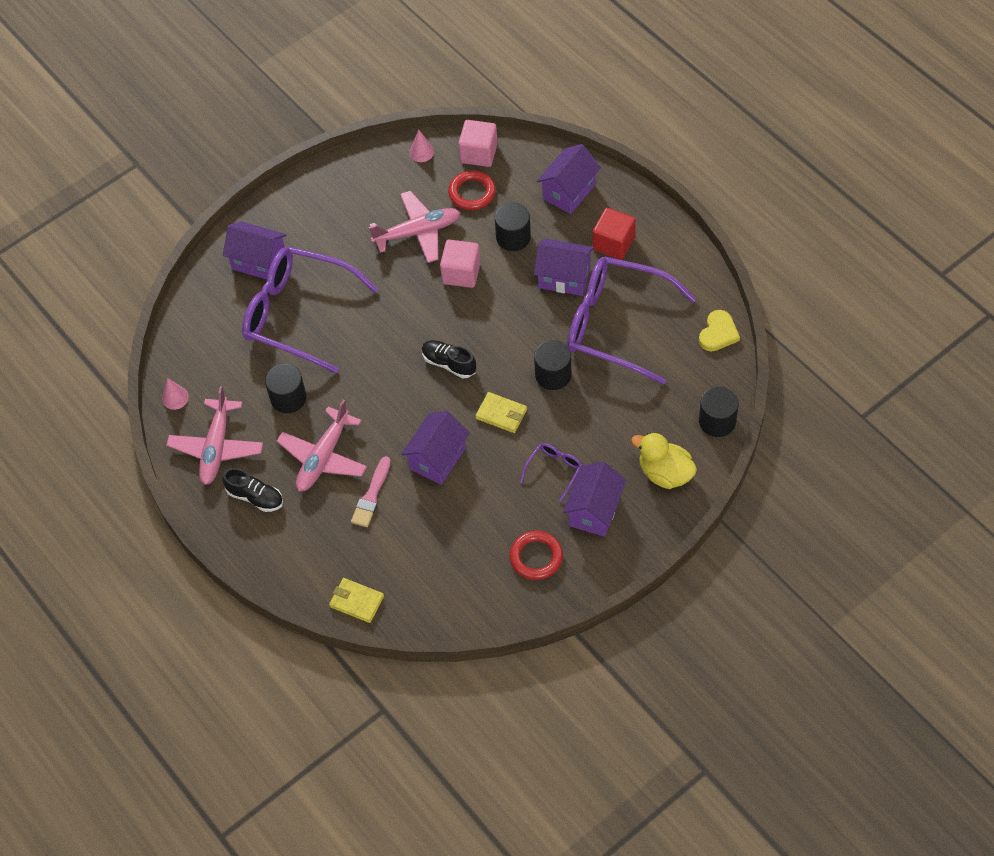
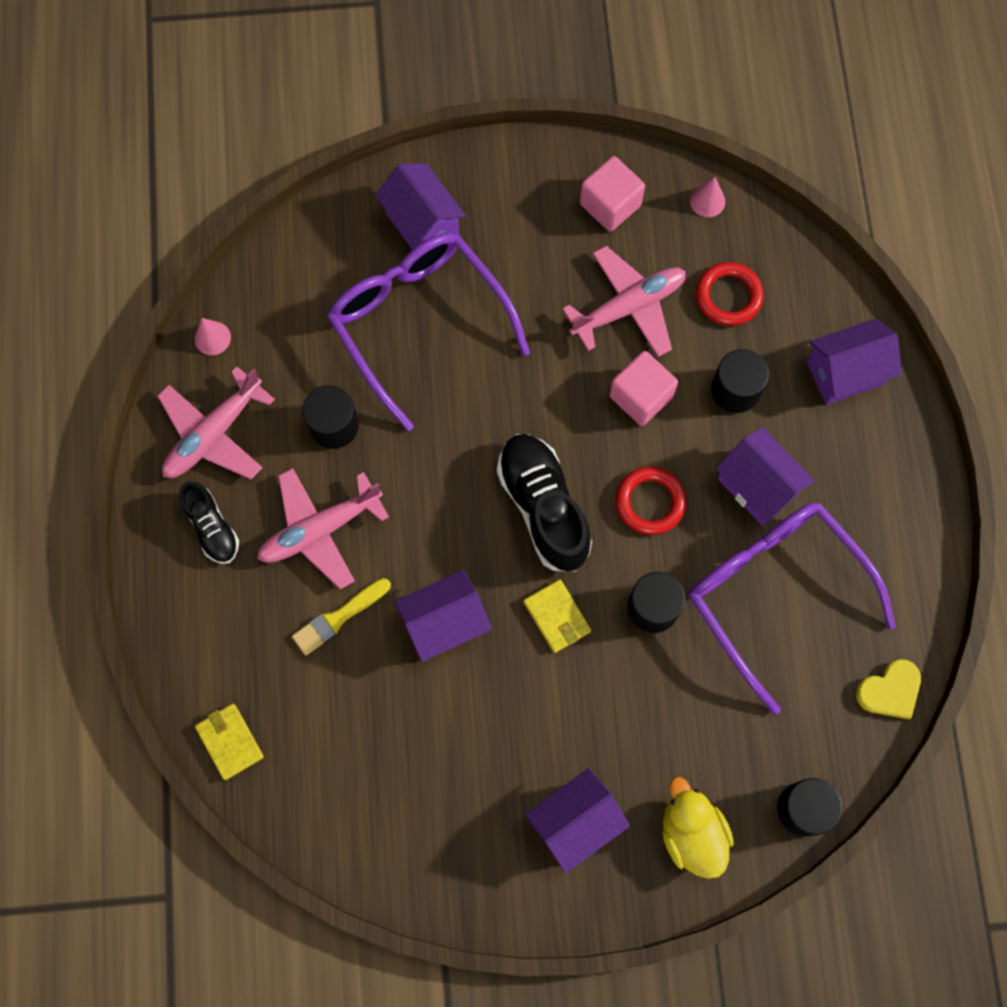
camera: 30 degrees right, 15 degrees up
pink brush [351,456,391,527] -> yellow brush [292,578,391,656]
pink plane [369,191,461,263] -> pink plane turned 45 degrees counterclockwise [562,246,686,357]
black shoe [422,340,476,378] -> black shoe [497,434,592,572], size x1.72
pink cube [458,120,498,167] -> pink cube moved to [580,156,645,232]
red ring [509,531,563,580] -> red ring moved to [616,467,686,535]
purple glasses [520,443,582,502] -> none
red cube [593,208,636,260] -> none

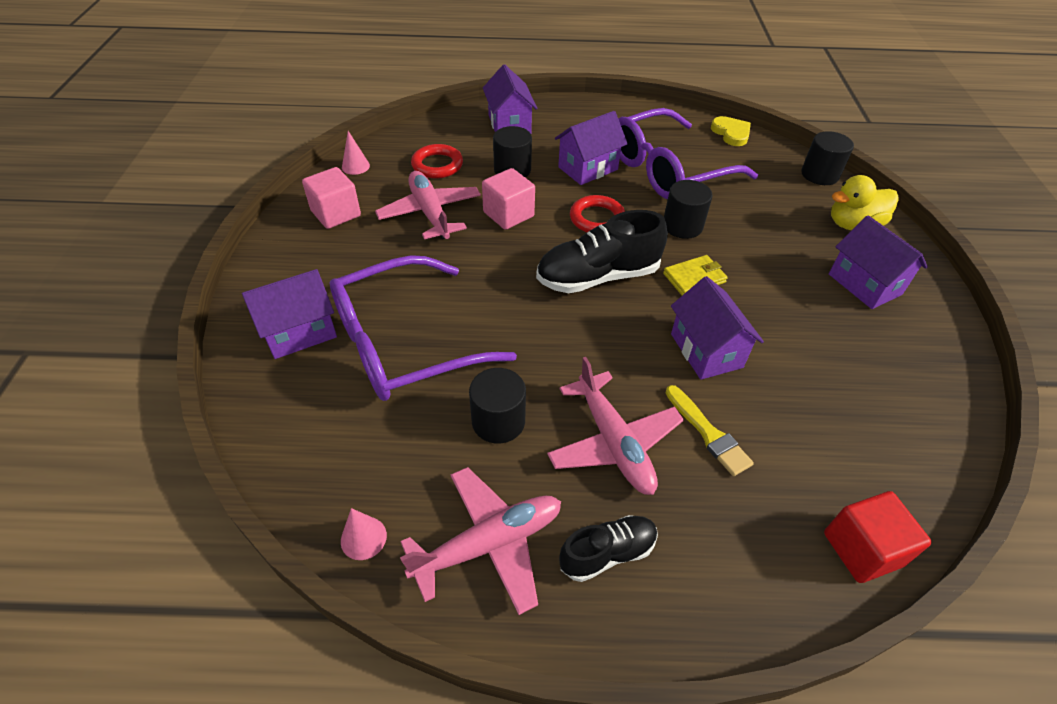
camera: 85 degrees left, 25 degrees down
pink plane [157,367,275,479] -> pink plane turned 75 degrees counterclockwise [400,467,561,615]
yellow wallet [195,704,264,780] -> red cube [824,491,932,583]

